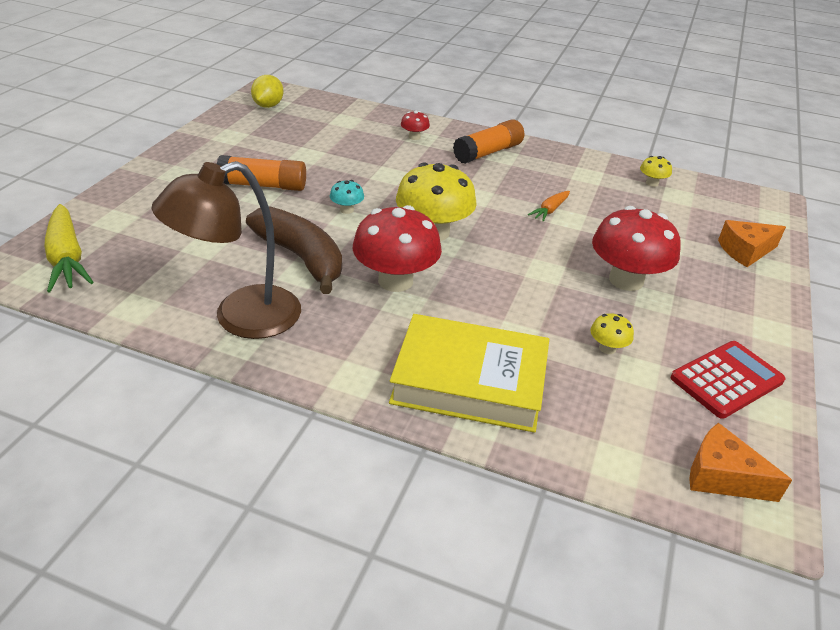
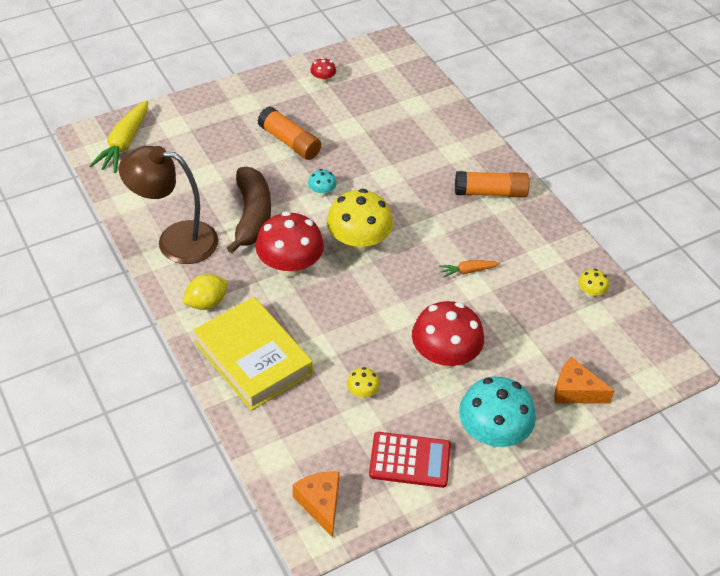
camera: 40 degrees right, 10 degrees up
yellow lemon [251,75,284,108] -> yellow lemon moved to [182,274,227,310]
red mushroom [401,111,430,140] -> red mushroom moved to [310,58,336,83]
none -> turquoise mushroom [459,377,536,447]

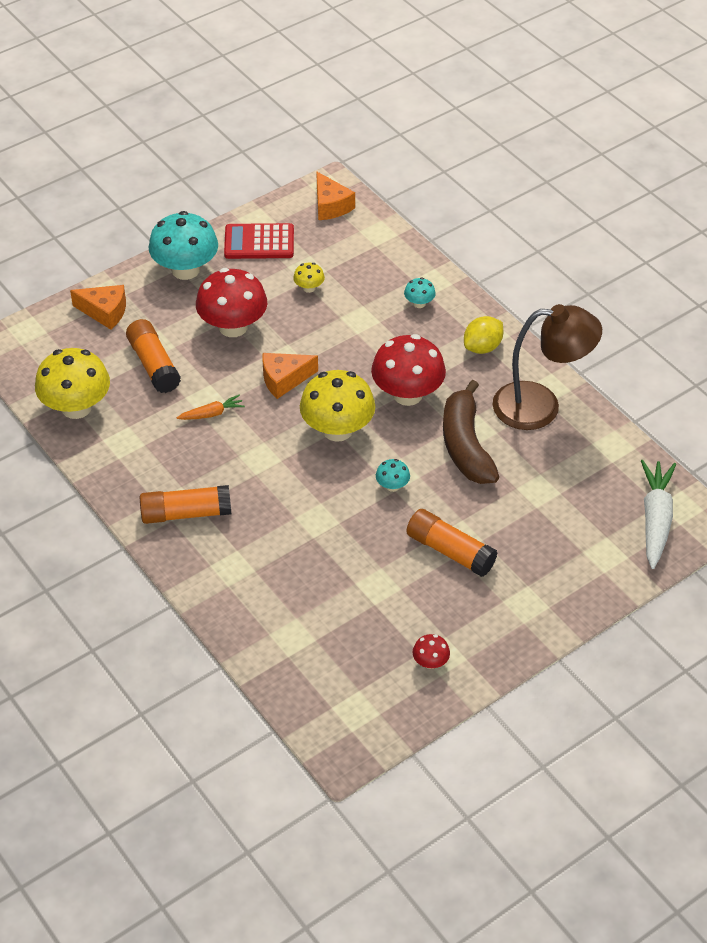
camera: 175 degrees right, 0 degrees up
yellow carrot [89,100,148,173] -> white carrot [641,460,676,569]
yellow book [193,297,313,411] -> turquoise mushroom [404,277,436,308]
yellow mushroom [578,269,609,298] -> yellow mushroom [35,348,110,419], size x2.23
none -> orange glue stick [126,319,181,393]
none -> orange cheese [262,353,318,399]

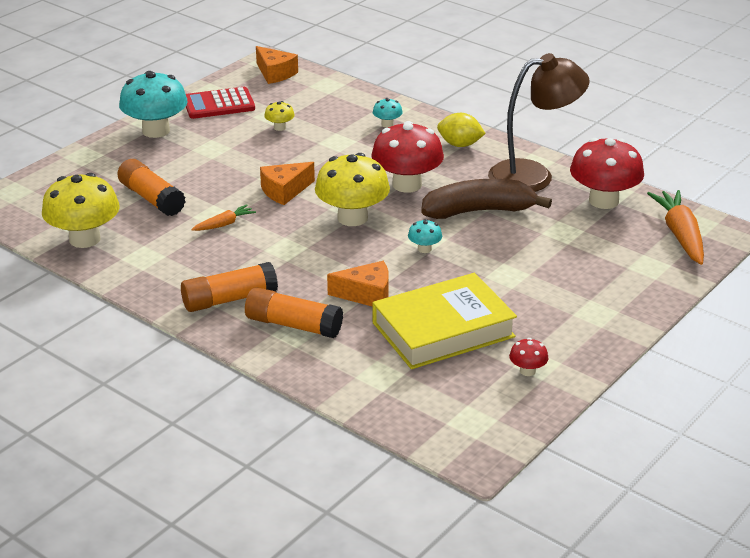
camera: 15 degrees left, 15 degrees down
orange cheese [70,285,126,330] -> orange cheese moved to [327,261,389,307]
red mushroom [196,268,267,337] -> red mushroom moved to [570,138,644,209]
orange glue stick [406,509,497,577] -> orange glue stick moved to [245,287,343,338]
brown banana [443,380,499,484] -> brown banana turned 105 degrees clockwise [421,179,552,219]
yellow lemon [464,316,503,354] -> yellow lemon turned 75 degrees clockwise [437,113,486,147]
white carrot [641,460,676,569] -> orange carrot [647,190,704,265]
none -> yellow book [373,273,517,369]

